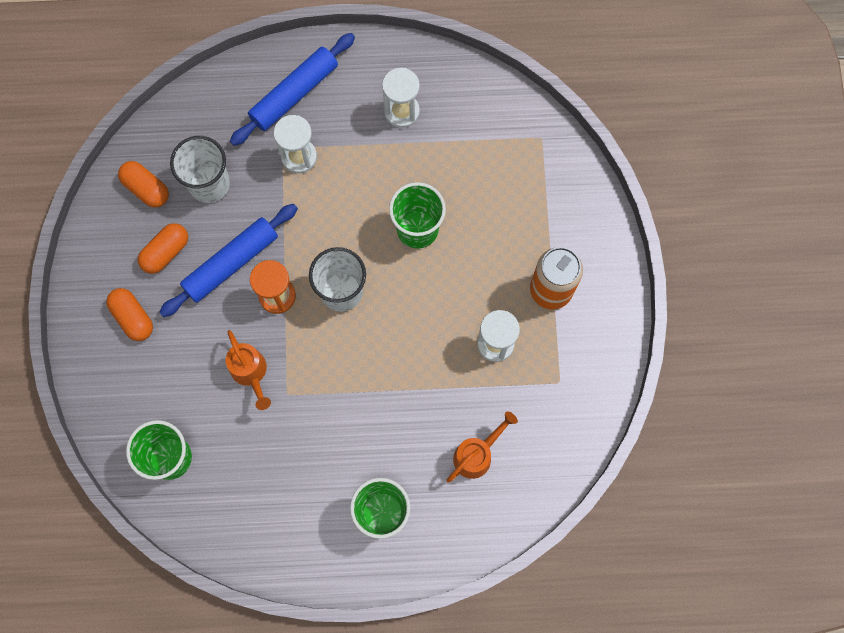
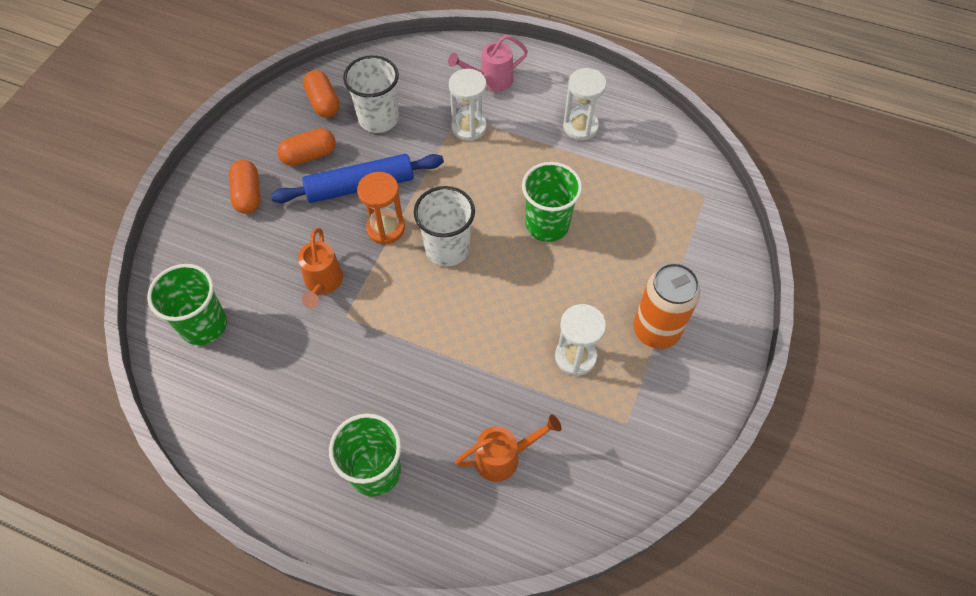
camera: 25 degrees right, 15 degrees down
blue rolling pin [230,33,355,146] -> pink watering can [448,35,528,91]

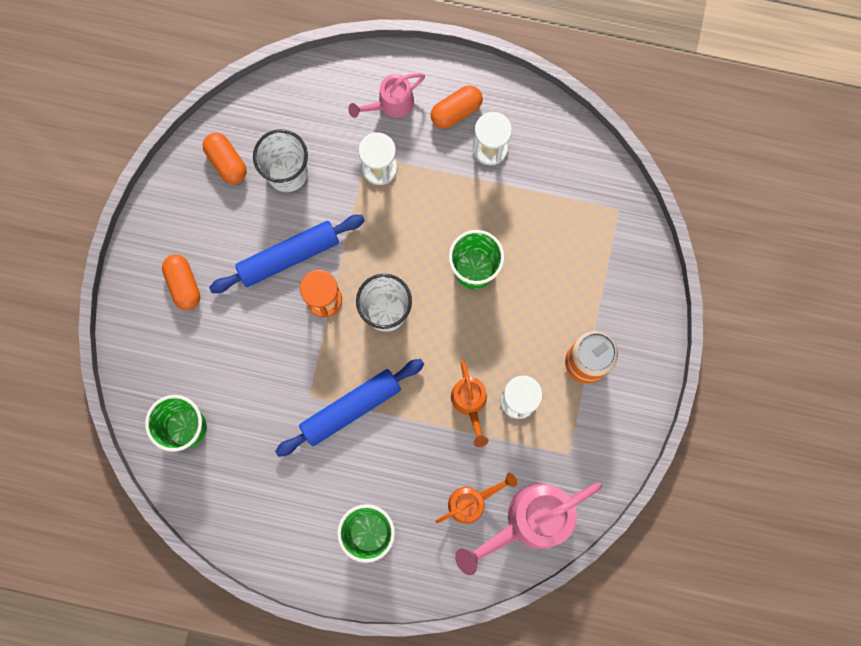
camera: 10 degrees left, 20 degrees up
orange capsule [277,128,336,166] -> orange capsule moved to [430,85,483,129]
orange watering can [298,228,343,308] -> orange watering can moved to [451,360,488,447]
none -> blue rolling pin [275,359,424,457]
none -> pink watering can [455,483,602,575]

